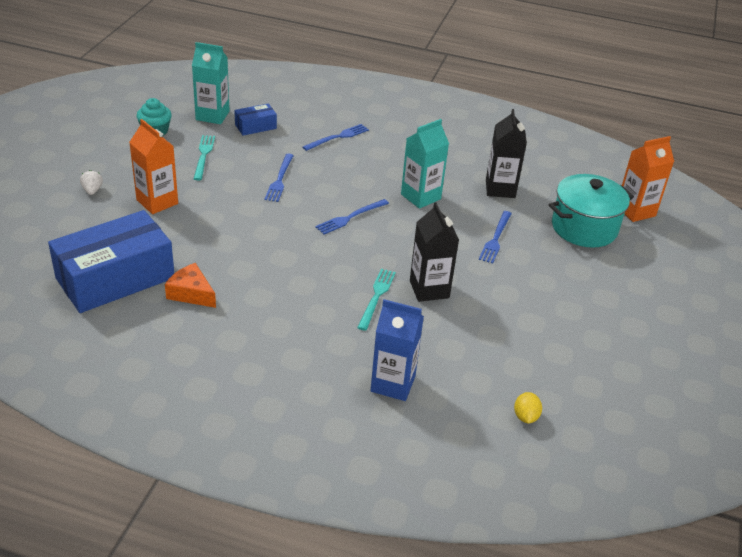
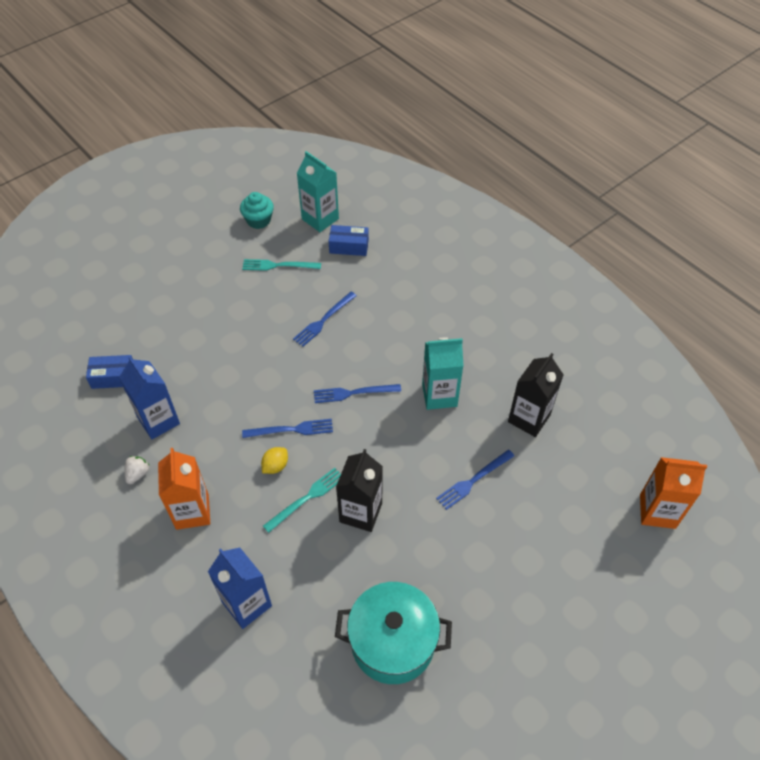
camera: 35 degrees right, 15 degrees up
blue box [48,210,174,313] -> blue box [86,355,133,389], size x0.45
white strawberry [80,170,103,195] -> white strawberry moved to [125,456,150,484]
orange carton [129,119,178,214] -> orange carton moved to [158,448,210,530]
orange cheese [165,263,216,308] -> blue carton [119,356,180,439]
turquoise fork [194,135,215,180] -> turquoise fork turned 120 degrees counterclockwise [242,259,321,271]
blue fork [303,124,369,151] -> blue fork moved to [242,419,333,438]
yellow lemon [514,392,542,424] -> yellow lemon moved to [261,447,288,474]
turquoise pot [549,174,634,248] -> turquoise pot moved to [335,582,452,684]

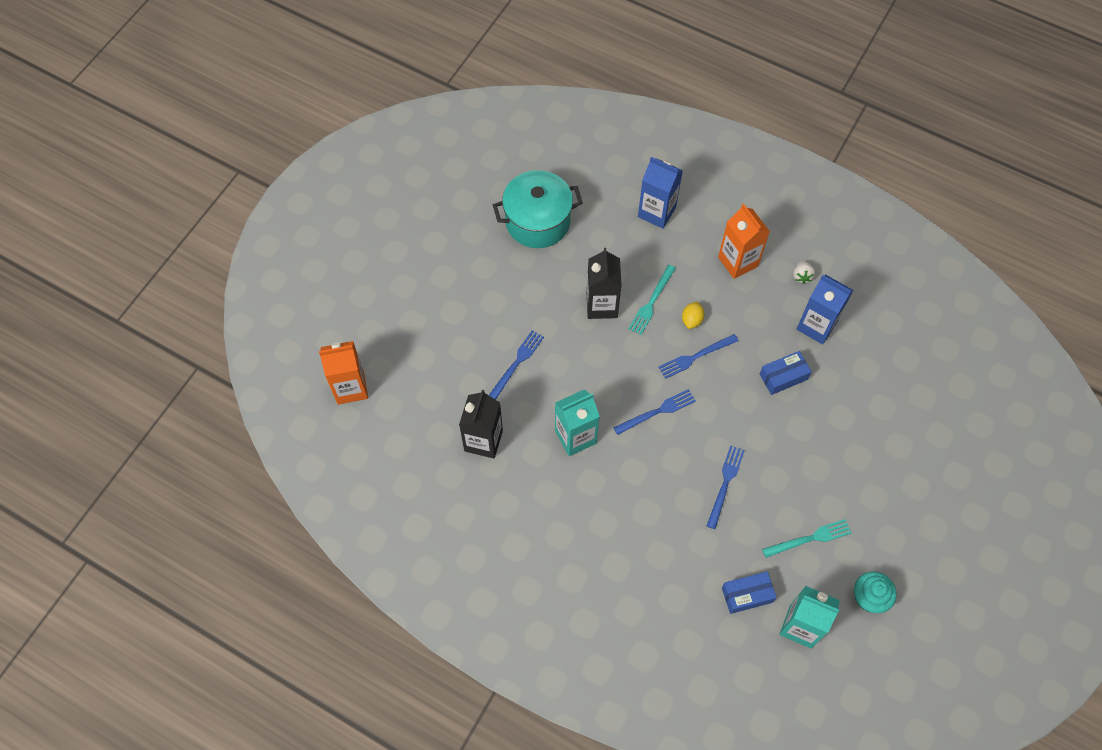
camera: 160 degrees right, 10 degrees up
blue box [86,355,133,389] -> blue box moved to [760,351,812,395]

